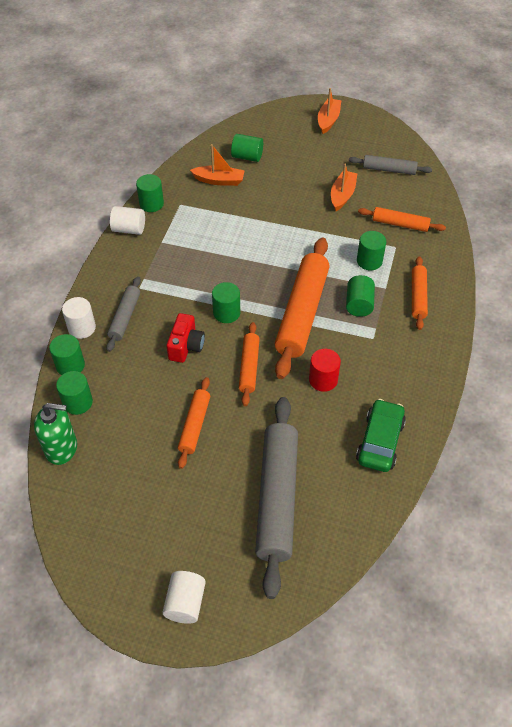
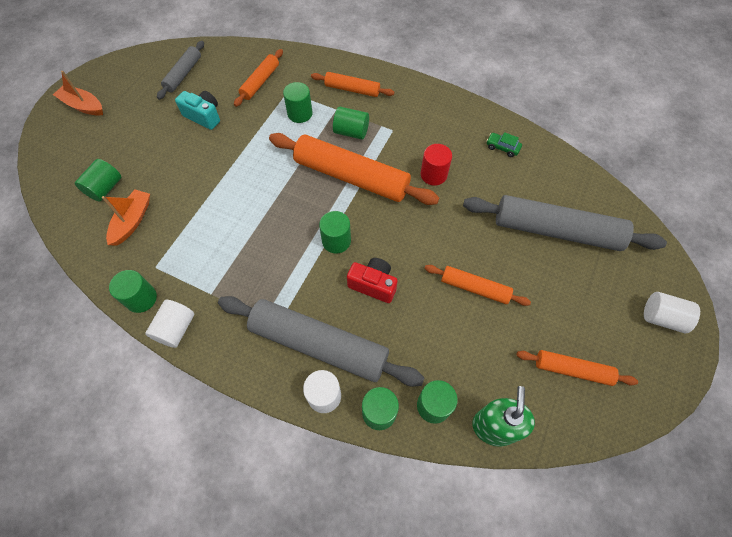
camera: 80 degrees left, 10 degrees up
grey rolling pin [106,276,141,352] -> grey rolling pin [218,296,424,387], size x1.91
orange rolling pin [239,322,260,406] -> orange rolling pin moved to [517,350,638,386]
orange boat [331,163,357,211] -> turquoise camera [175,91,220,130]
green car [356,399,406,472] -> green car [486,132,522,157], size x0.52

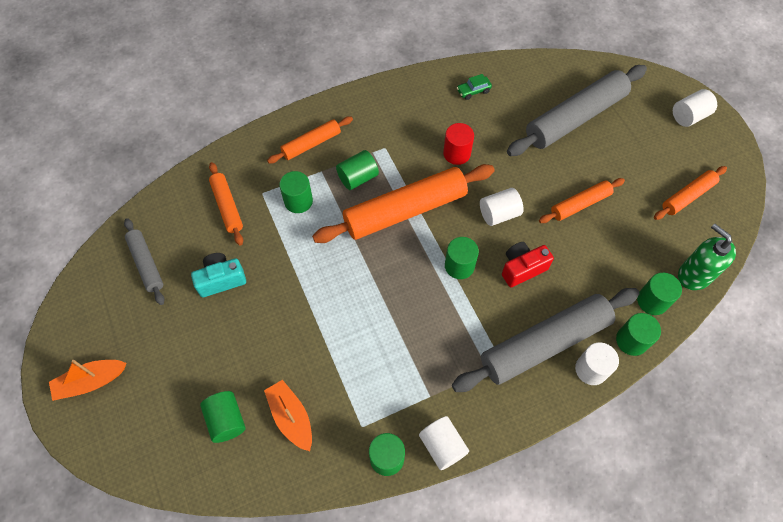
camera: 50 degrees left, 0 degrees up
none -> white cylinder [480,188,524,226]

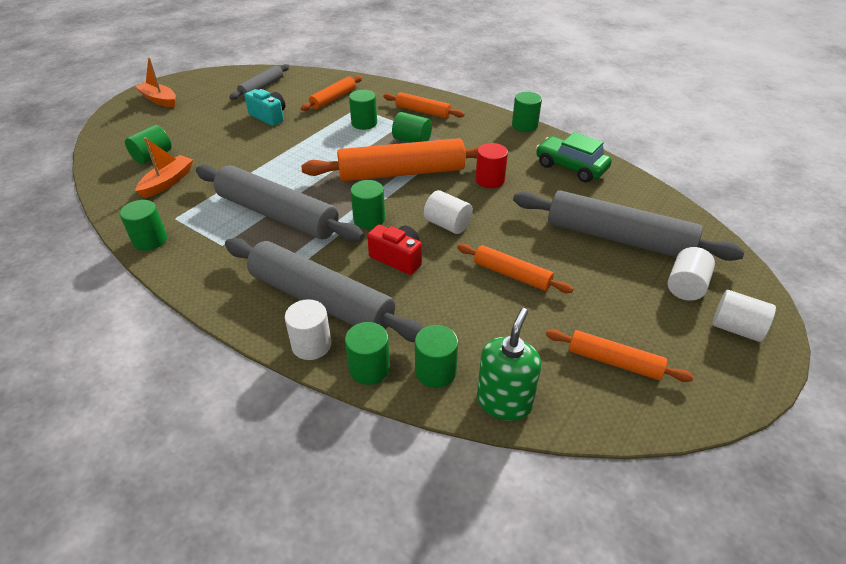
camera: 60 degrees right, 20 degrees down
orange rolling pin [312,164,495,243] -> orange rolling pin turned 45 degrees counterclockwise [301,138,481,181]
white cylinder [419,416,469,470] -> white cylinder moved to [668,247,715,301]
green car [457,74,492,100] -> green car [536,132,612,182], size x1.94
none -> grey rolling pin [196,165,364,242]
none -> green cylinder [512,92,542,132]

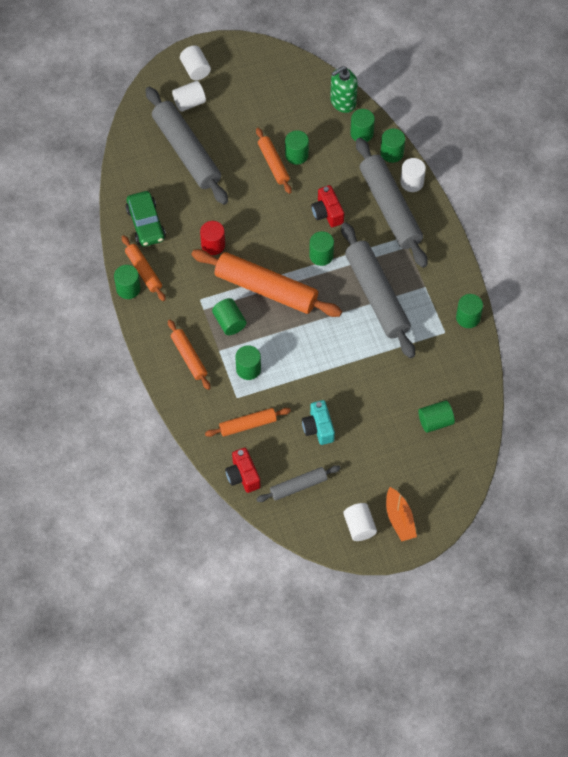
camera: 145 degrees left, 20 degrees up
orange boat [135,137,193,198] -> none
white cylinder [424,190,473,234] -> white cylinder moved to [343,503,377,541]
orange rolling pin [546,329,693,382] -> orange rolling pin moved to [122,235,166,301]
none -> red camera [225,448,260,493]
none -> green cylinder [285,130,309,165]

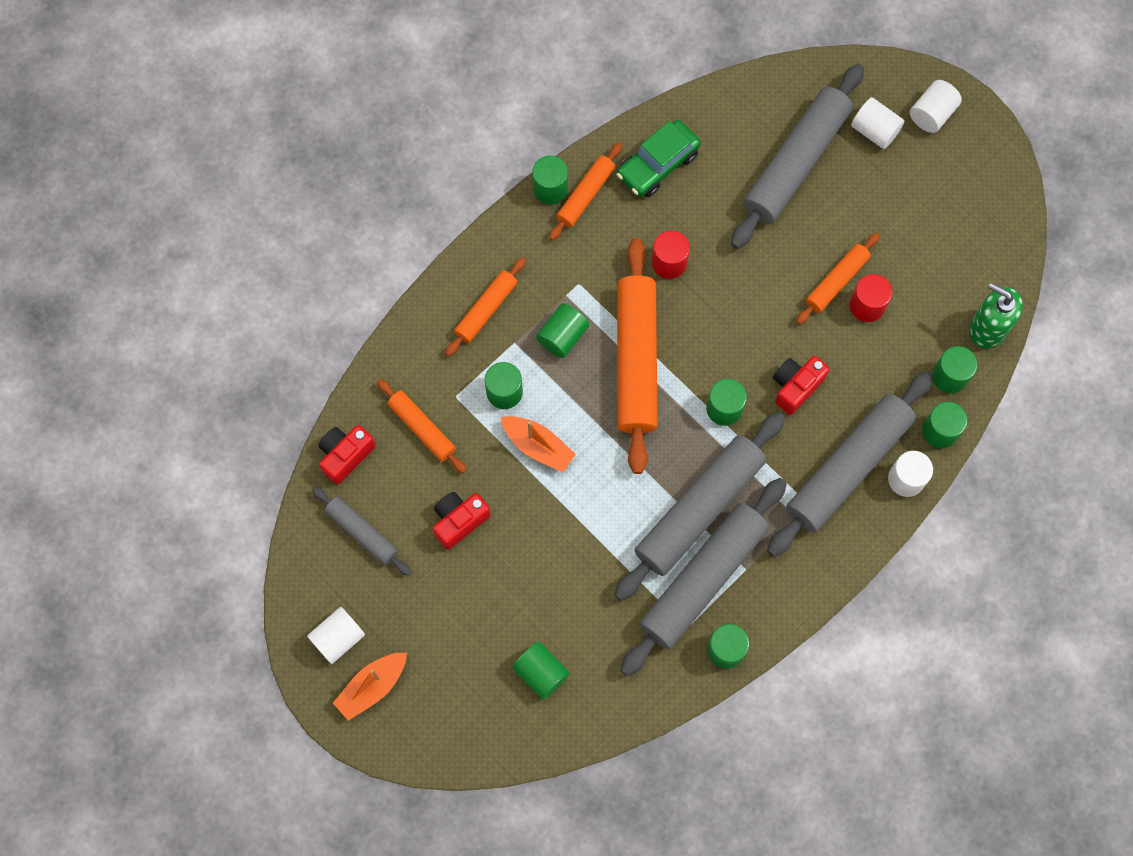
camera: 65 degrees right, 10 degrees up
green cylinder [285,130,309,165] -> red cylinder [850,274,892,322]
turquoise camera [302,400,335,445] -> red camera [433,492,491,550]
none -> orange boat [500,416,576,472]
none -> grey rolling pin [620,478,787,676]

